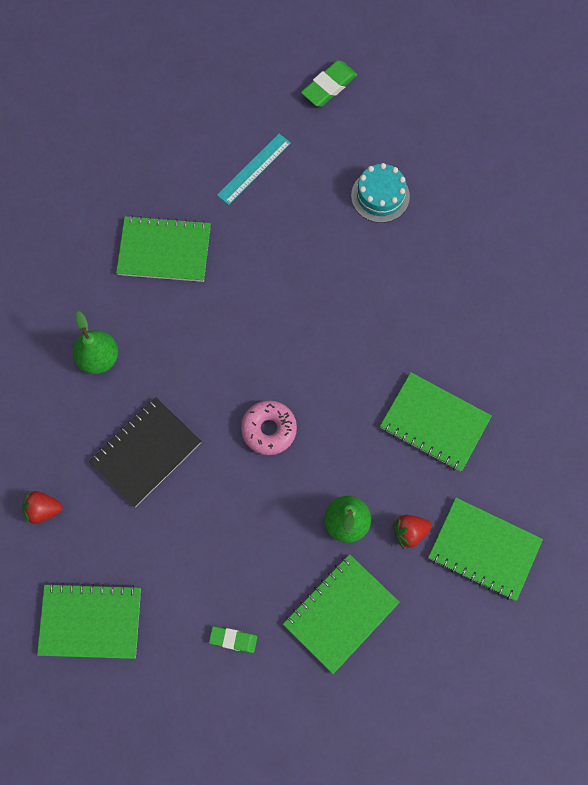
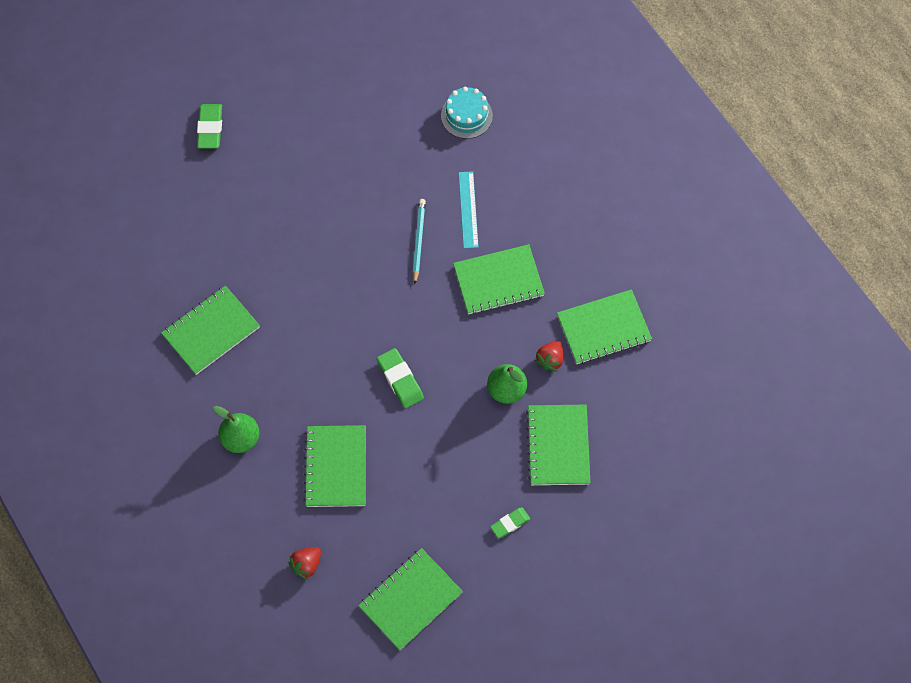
camera: 45 degrees left, 5 degrees down
black notebook [89,398,202,507] -> green notebook [304,425,366,507]
turquoise ruler [217,134,291,205] -> turquoise ruler moved to [459,171,478,248]
pink donut [241,400,297,455] -> green eraser [377,348,424,409]
turquoise cake [351,163,410,223] -> turquoise cake moved to [441,87,493,139]
none -> turquoise pencil [413,199,426,284]

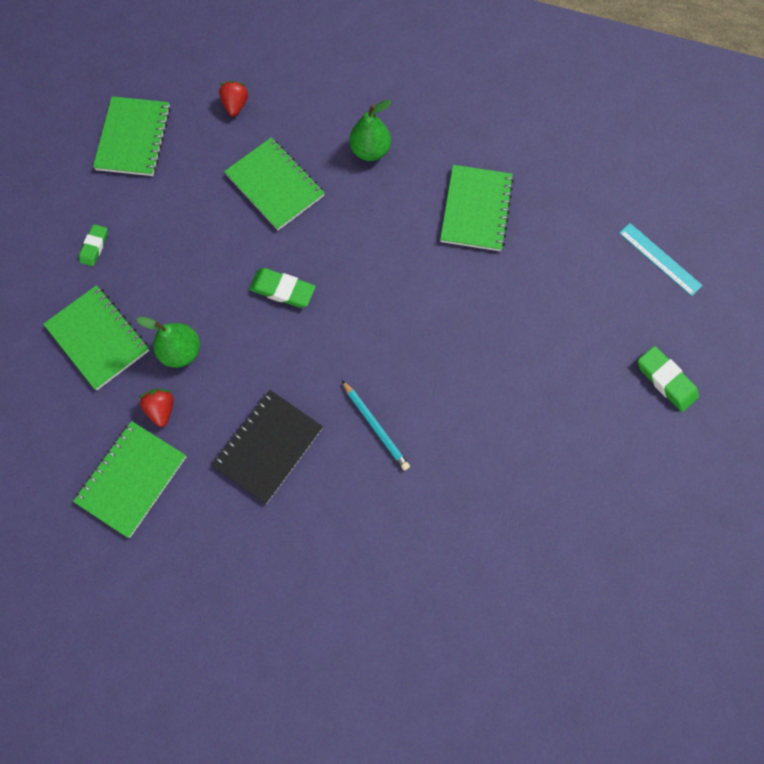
camera: 140 degrees right, 5 degrees up
turquoise cake [441,87,493,139] -> none
green notebook [453,244,545,315] -> black notebook [212,390,323,504]
turquoise ruler [459,171,478,248] -> turquoise ruler moved to [619,223,703,296]

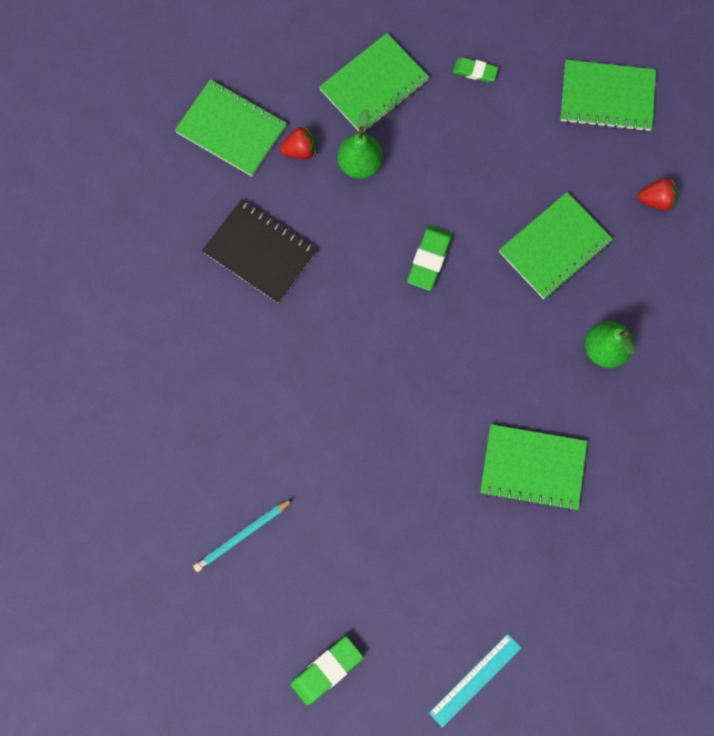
camera: 90 degrees right, 5 degrees up
turquoise pencil [342,380,410,471] -> turquoise pencil moved to [193,499,293,572]

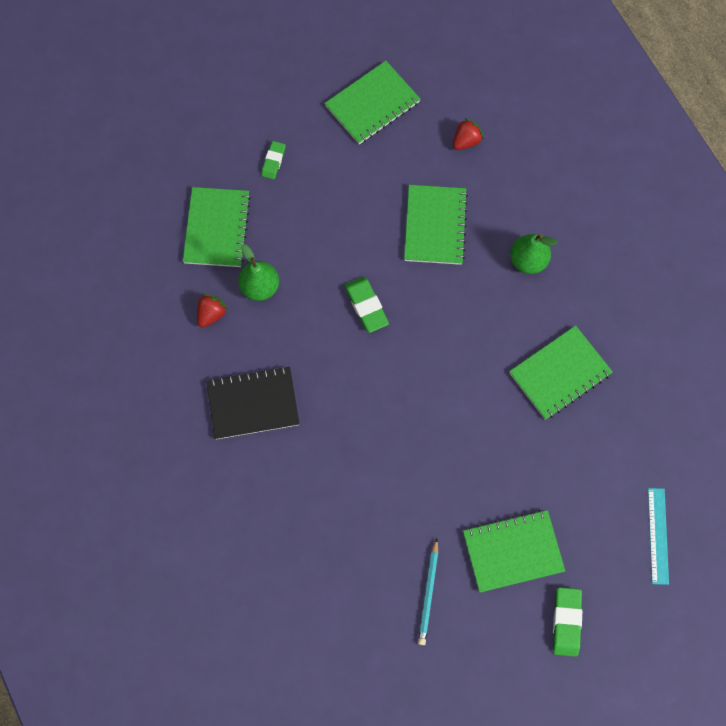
camera: 45 degrees left, 5 degrees down
green notebook [175,79,287,176] -> green notebook moved to [463,510,565,593]
green eraser [453,57,498,82] -> green eraser turned 45 degrees counterclockwise [261,141,285,179]

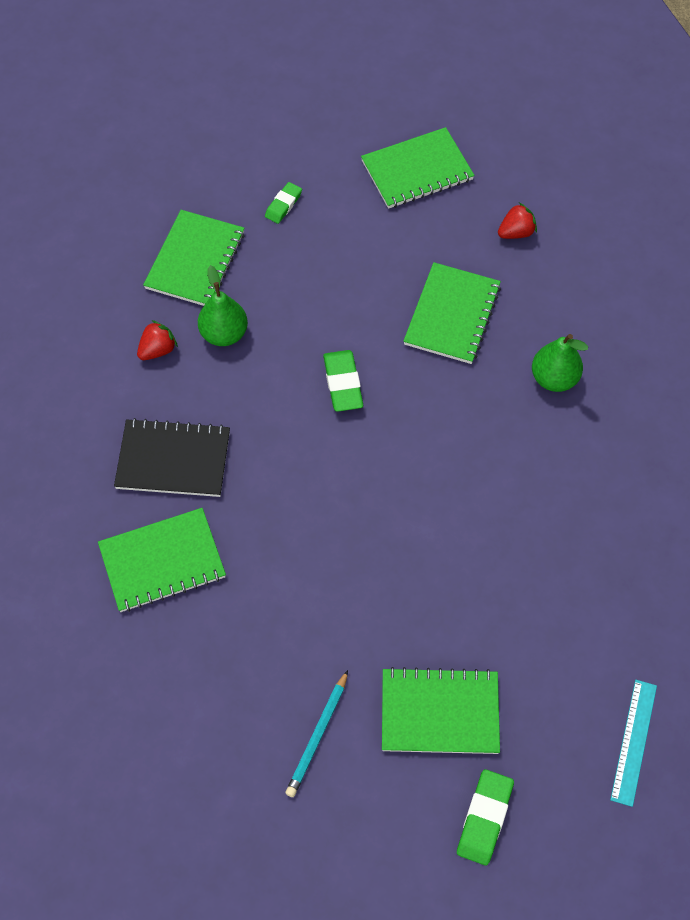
camera: 15 degrees right, 10 degrees down
green notebook [509,326,613,420] -> green notebook moved to [98,508,226,612]

